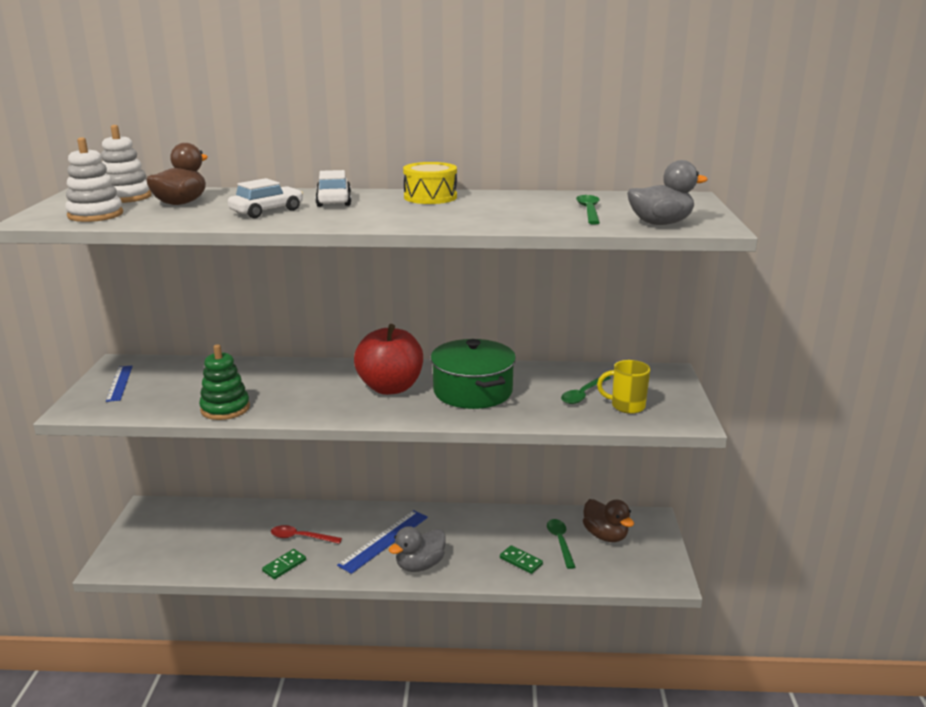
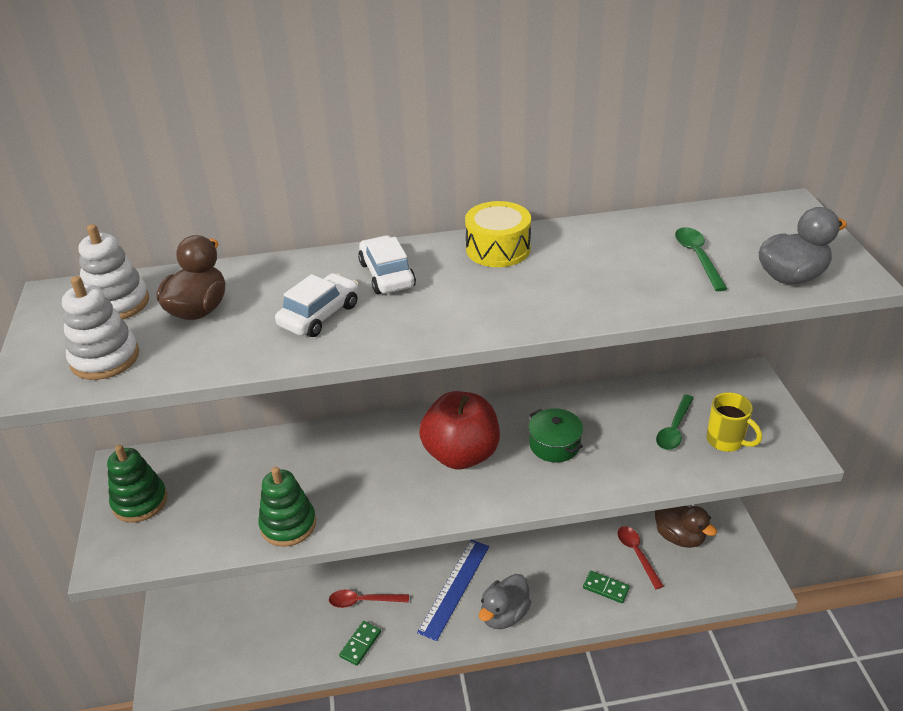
camera: 10 degrees left, 15 degrees up
blue ruler [106,366,133,402] -> green stacking toy [107,445,167,523]
green pot [431,339,516,409] -> green pot [528,408,583,462], size x0.57
green spoon [547,519,575,569] -> red spoon [617,526,664,589]
yellow mug [597,360,650,414] -> yellow mug turned 135 degrees counterclockwise [707,392,762,452]

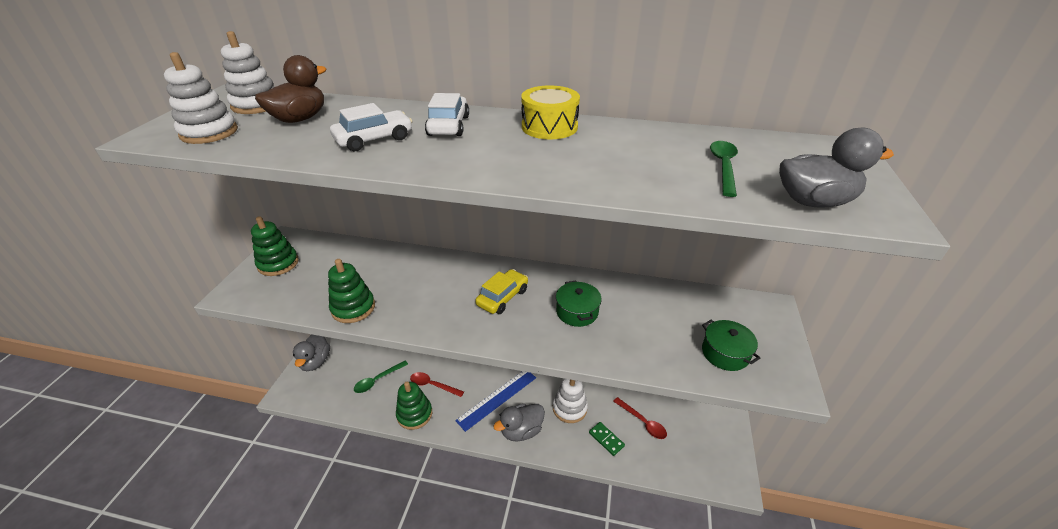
camera: 20 degrees right, 0 degrees up
green domino [339,621,381,666] -> green stacking toy [396,382,432,430]
red apple [419,391,500,469] -> yellow car [475,269,528,314]
red spoon [617,526,664,589] -> red spoon turned 135 degrees clockwise [613,397,667,439]
brown duck [655,506,717,548] -> none
green spoon [656,395,694,450] -> green spoon moved to [354,360,408,393]
yellow mug [707,392,762,452] -> green pot [702,320,760,371]
none -> grey duck [293,334,330,371]
none -> white stacking toy [553,379,588,423]

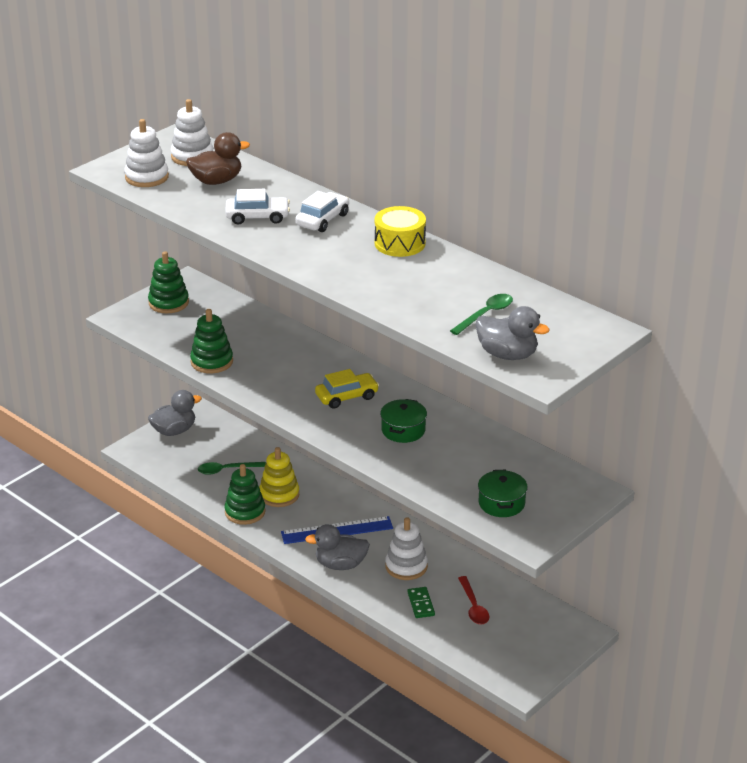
camera: 30 degrees right, 5 degrees down
grey duck [293,334,330,371] -> grey duck turned 150 degrees counterclockwise [148,390,202,436]
red spoon [410,372,464,397] -> yellow stacking toy [259,447,299,507]

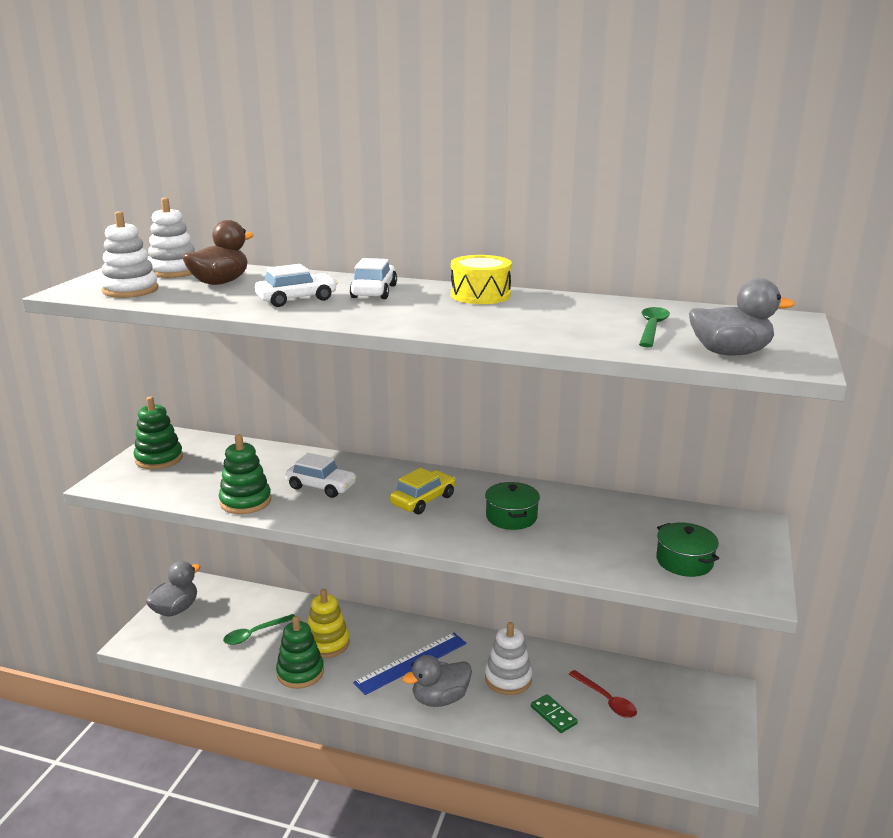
camera: 25 degrees left, 10 degrees down
none -> white car [285,453,357,498]

